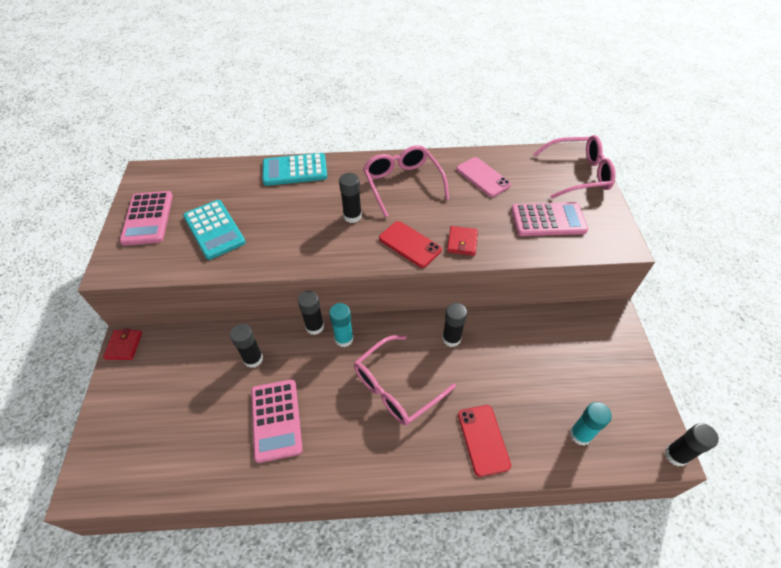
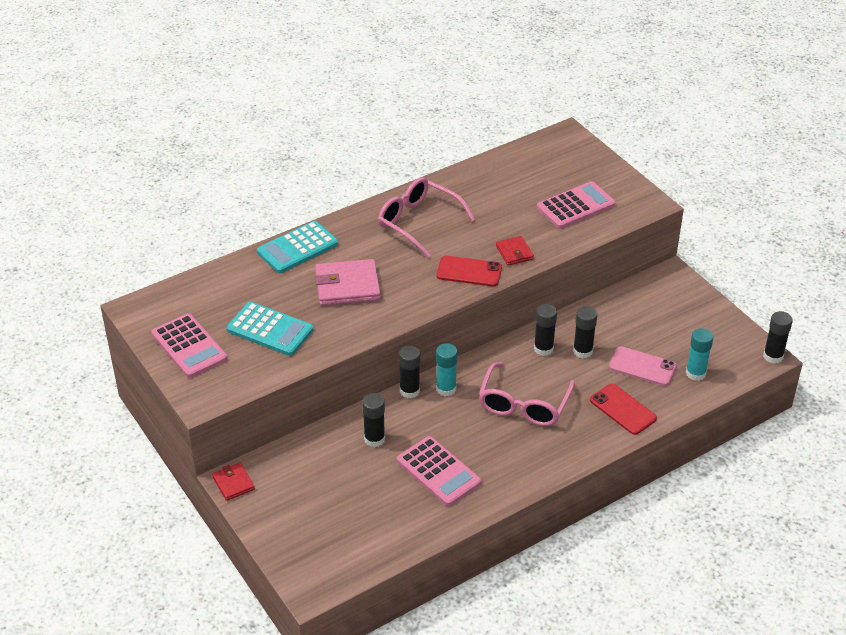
camera: 30 degrees left, 10 degrees down
black glue stick [339,173,362,223] -> black glue stick moved to [573,306,597,358]
pink phone [456,157,511,197] -> pink phone moved to [609,346,677,386]
pink glasses [534,135,616,199] -> none
none -> pink wallet [315,259,381,306]

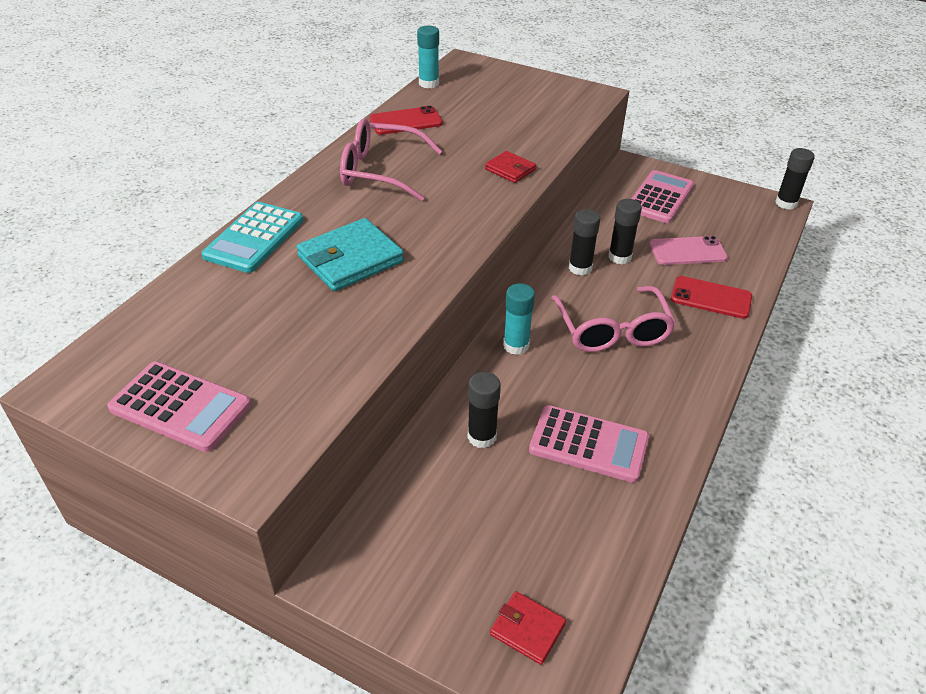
camera: 30 degrees left, 0 degrees up
red wallet [212,462,255,501] -> red wallet moved to [490,591,566,665]
turquoise calculator [227,302,313,356] -> none
pink wallet [315,259,381,306] -> turquoise wallet [296,218,404,291]
black glue stick [399,345,420,398] -> none
red phone [437,256,502,287] -> red phone moved to [369,106,443,135]
pink calculator [537,181,615,229] -> pink calculator moved to [631,170,694,223]
turquoise glue stick [686,328,713,381] -> turquoise glue stick moved to [417,25,439,88]

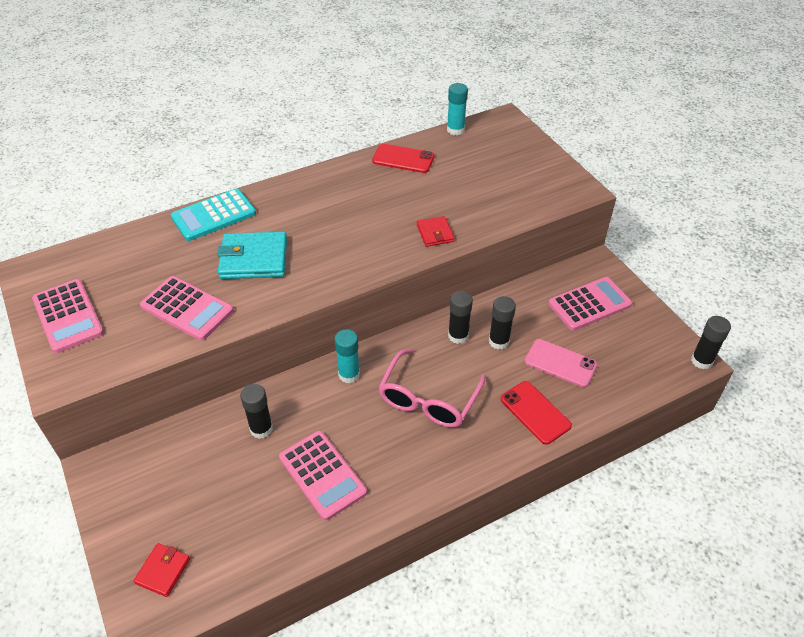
camera: 35 degrees right, 5 degrees up
pink glasses [340,118,442,201] -> none
red wallet [490,591,566,665] -> red wallet turned 45 degrees clockwise [134,543,190,597]
none -> pink calculator [140,276,234,341]

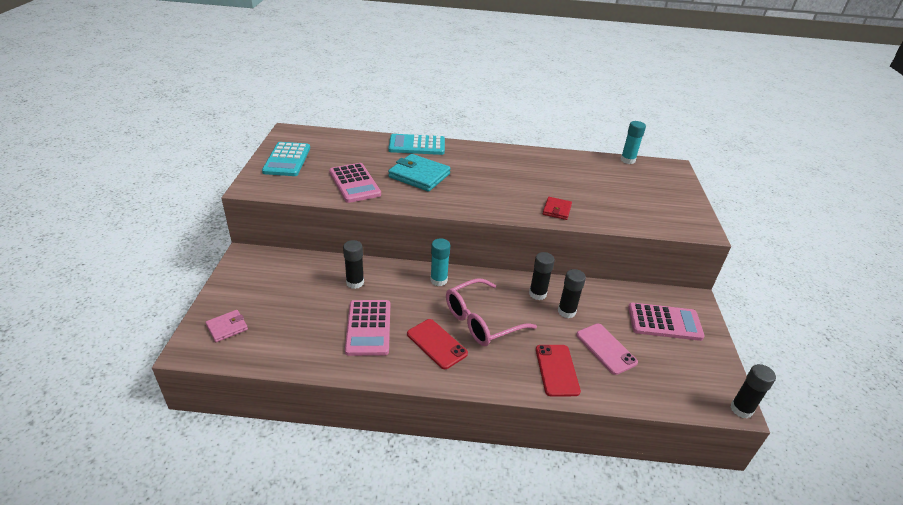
camera: 30 degrees right, 10 degrees down
pink calculator [32,279,104,353] -> turquoise calculator [262,142,310,176]
red wallet [134,543,190,597] -> pink wallet [205,310,248,342]
red phone [372,144,435,173] -> red phone moved to [407,319,468,369]

